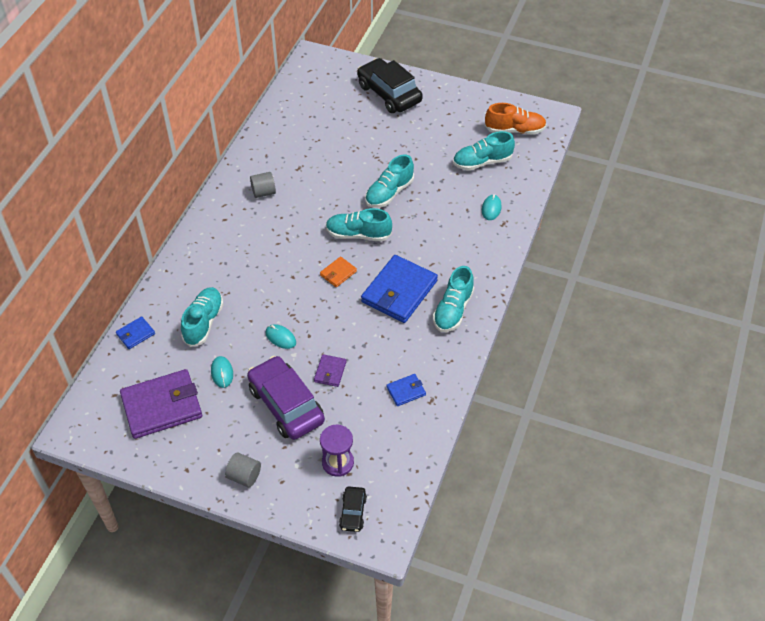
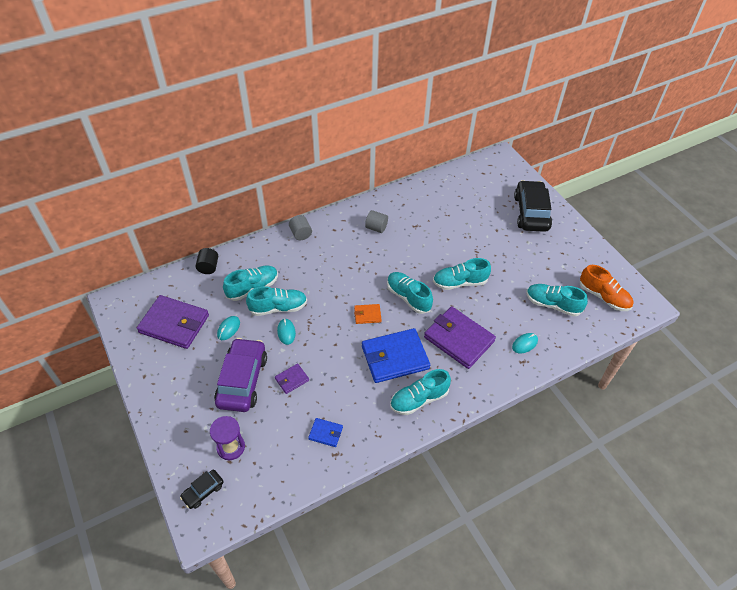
camera: 40 degrees right, 0 degrees up
blue wallet [116,316,155,349] -> black cylinder [196,248,218,274]
grey cylinder [225,452,261,487] -> grey cylinder moved to [289,215,312,240]
none -> turquoise shoe [246,286,307,316]
none -> purple wallet [424,307,496,369]

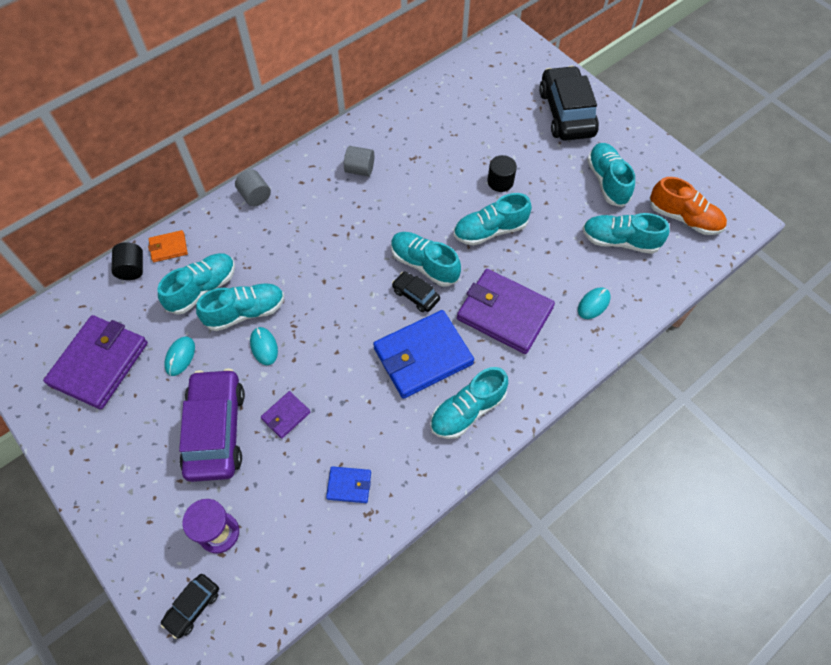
camera: 10 degrees left, 10 degrees up
purple wallet [137,295,209,349] -> purple wallet turned 75 degrees counterclockwise [43,315,148,409]
orange wallet [354,304,381,324] -> orange wallet moved to [148,230,188,262]
none -> black car [392,272,440,312]
none -> black cylinder [487,155,517,192]
none -> turquoise shoe [587,143,635,207]

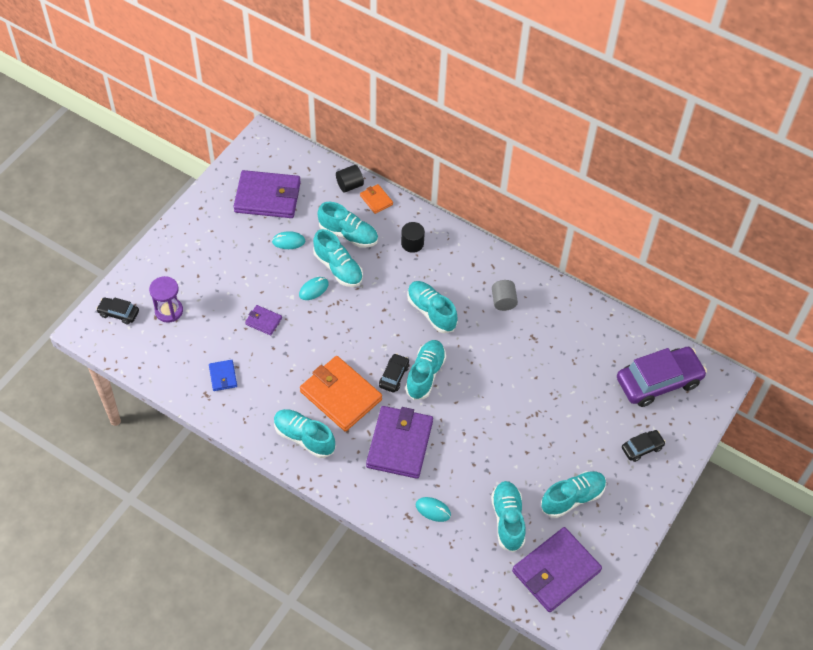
camera: 70 degrees right, 5 degrees down
purple car [179,368,245,482] -> purple car moved to [617,347,707,407]
grey cylinder [235,169,271,206] -> none
blue wallet [373,310,474,399] -> orange wallet [300,356,382,432]
turquoise shoe [454,193,532,246] -> turquoise shoe moved to [407,281,458,333]
black cylinder [487,155,517,192] -> black cylinder moved to [401,222,425,253]
black car [539,66,599,141] -> black car [622,430,666,462], size x0.48
orange shoe [650,177,727,235] -> purple wallet [512,527,602,612]

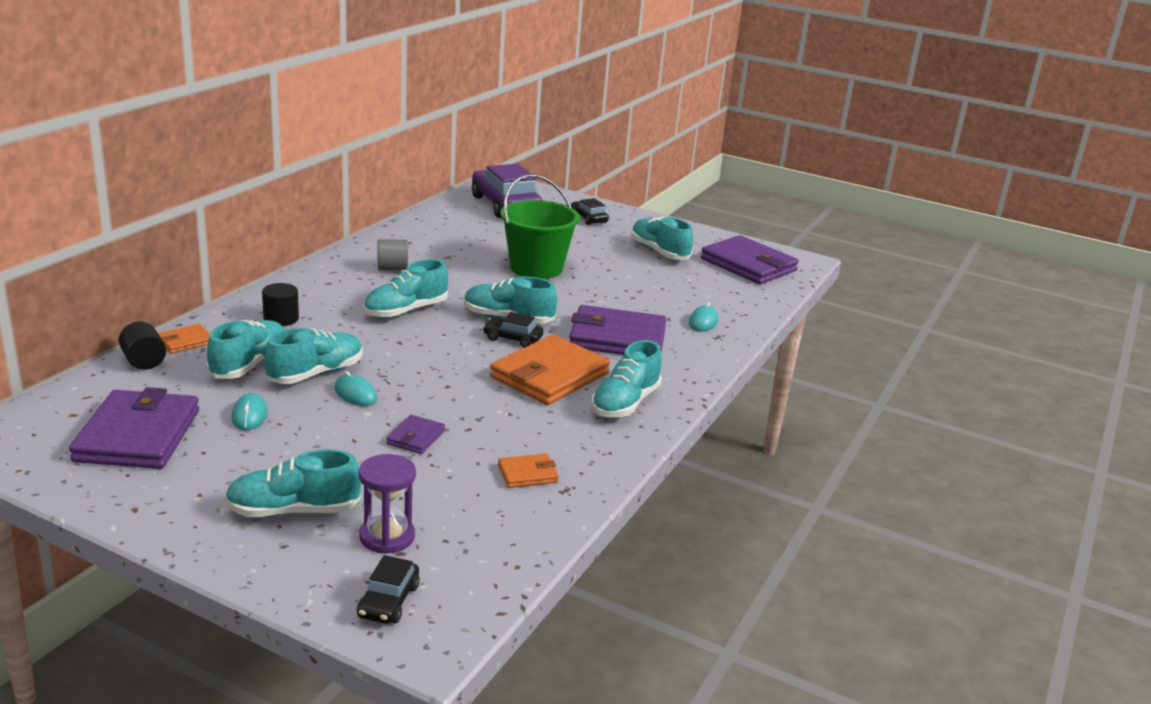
camera: 95 degrees left, 30 degrees down
blue wallet [209,360,237,391] -> orange wallet [498,454,559,488]
turquoise shoe [491,481,526,552] -> turquoise shoe moved to [225,449,361,517]
none -> green bucket [500,174,580,279]

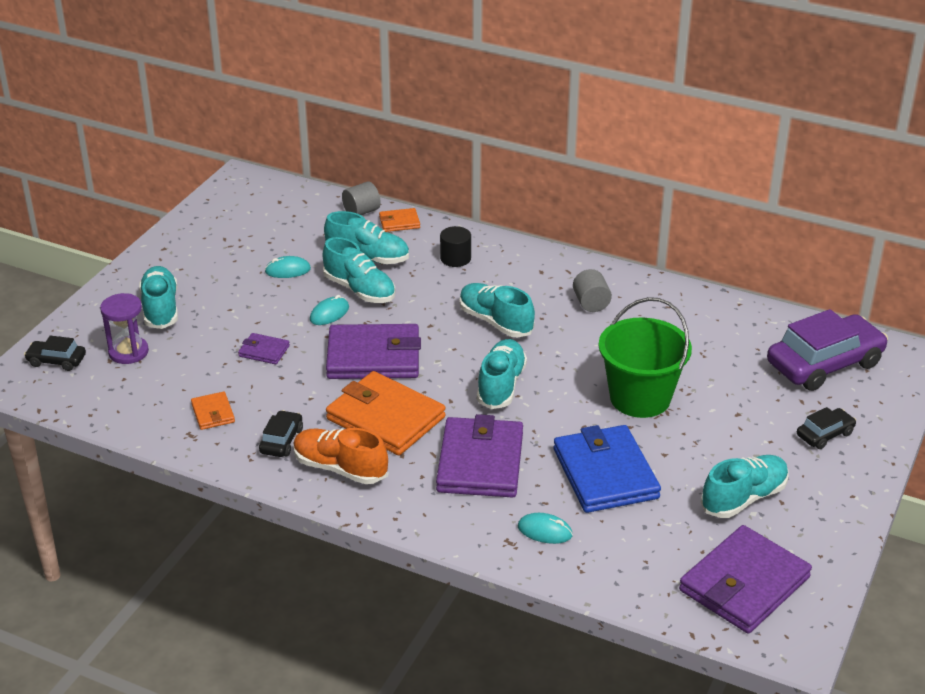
camera: 90 degrees right, 10 degrees up
purple wallet [69,387,199,469] -> purple wallet moved to [326,324,421,379]
black cylinder [119,322,166,370] -> grey cylinder [342,181,381,215]
orange wallet [158,324,210,354] -> orange wallet turned 60 degrees counterclockwise [379,208,420,232]
black car [483,312,543,348] -> black car moved to [259,410,303,457]
turquoise shoe [591,340,662,417] -> orange shoe [293,428,388,484]
none -> blue wallet [554,425,661,513]

